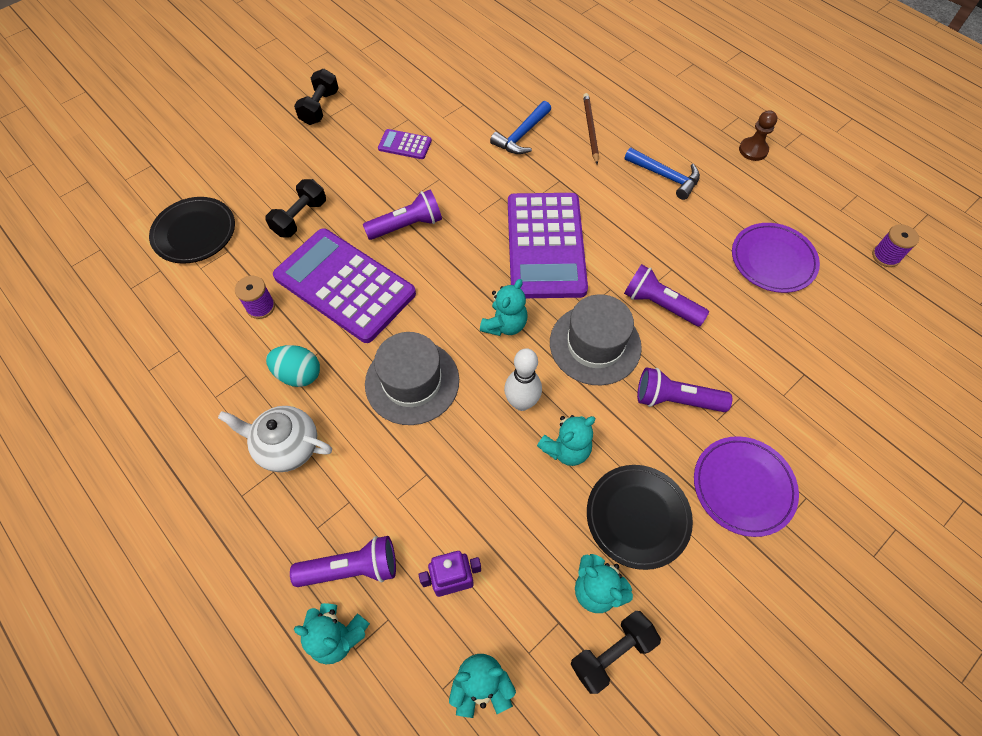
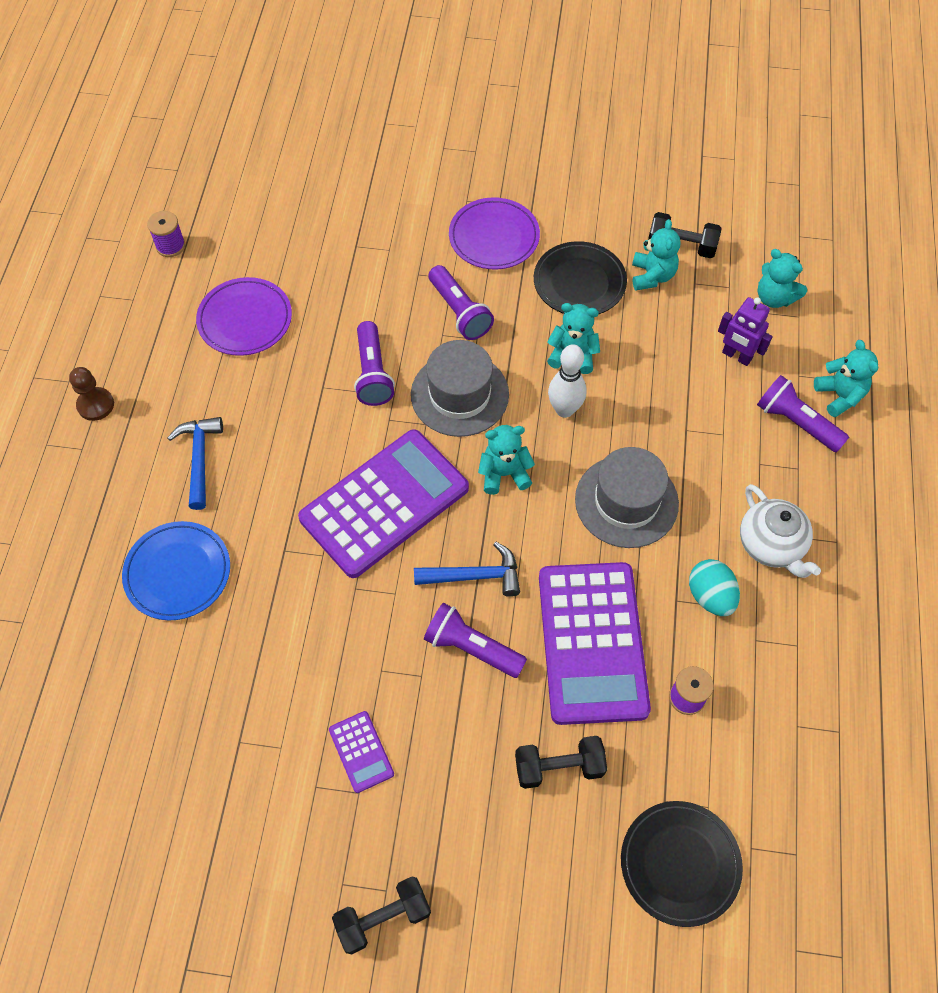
camera: 130 degrees left, 0 degrees up
blue hammer [490,101,551,154] -> blue hammer moved to [414,542,520,597]
brown pencil [583,93,599,164] -> blue plate [122,521,230,621]

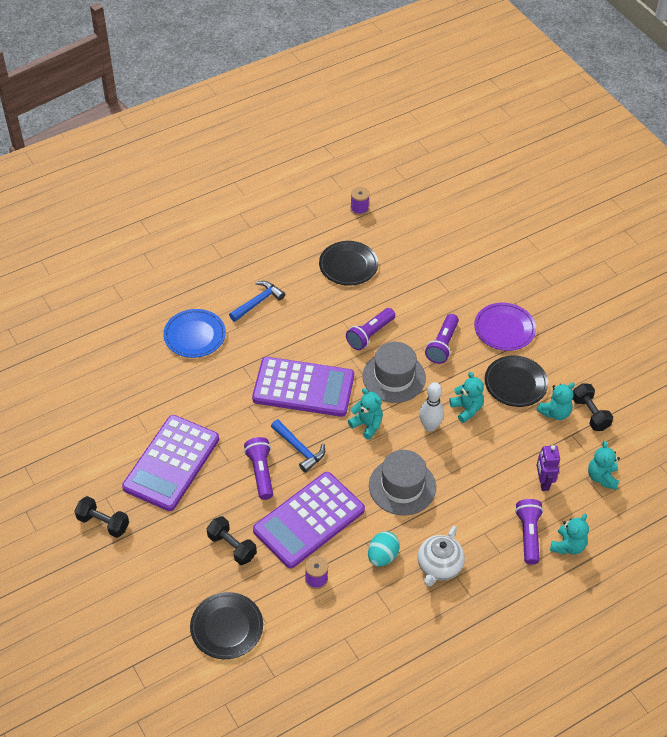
camera: 50 degrees right, 10 degrees down
brown pawn [69,367,114,421] -> none
purple plate [196,277,292,356] -> black plate [319,241,378,286]
purple calculator [329,711,394,793] -> purple calculator [122,415,219,511], size x2.35

